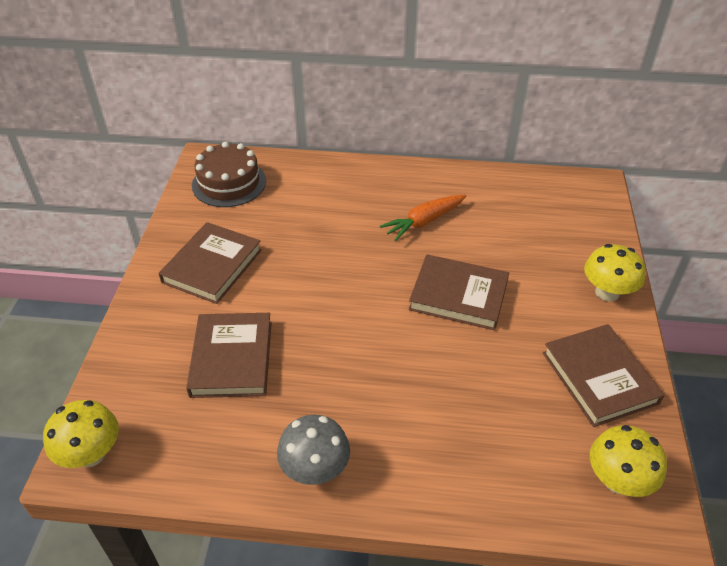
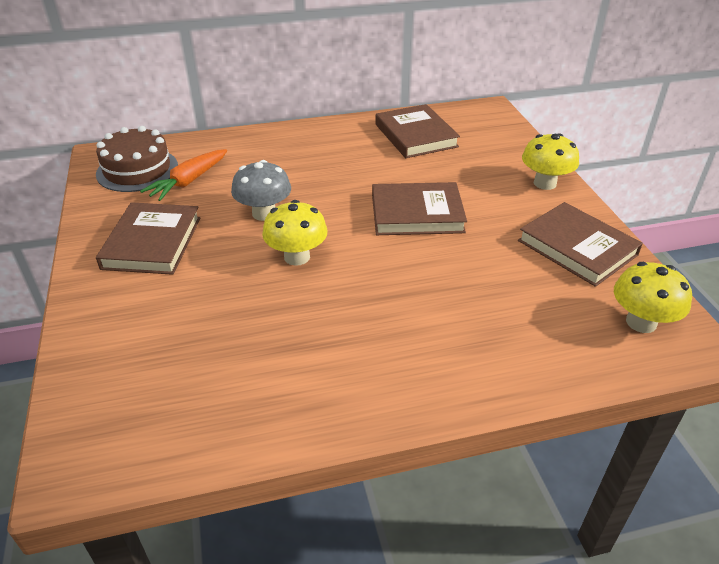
camera: 20 degrees left, 5 degrees down
yellow mushroom [43,400,119,468] -> yellow mushroom moved to [262,200,328,266]
brown book [186,313,272,398] -> brown book moved to [375,104,460,158]
grey mushroom [277,415,350,485] -> grey mushroom moved to [231,160,291,221]
orange carrot [380,195,466,241] -> orange carrot moved to [140,149,227,201]

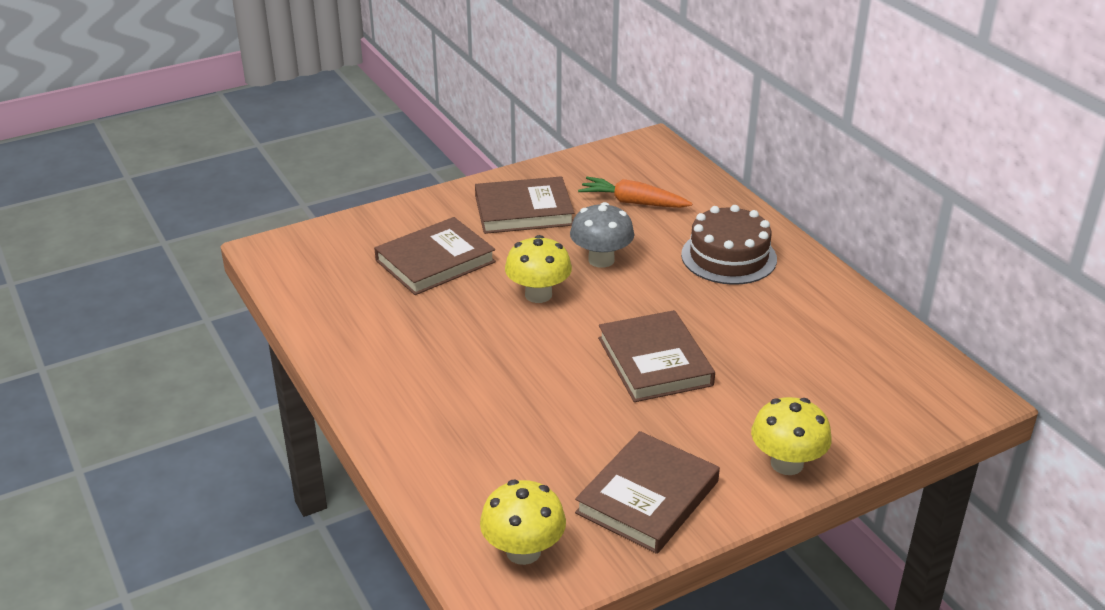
camera: 75 degrees right, 5 degrees down
brown cake [96,126,178,192] -> brown cake moved to [681,205,777,285]
brown book [375,104,460,158] -> brown book moved to [374,217,496,295]

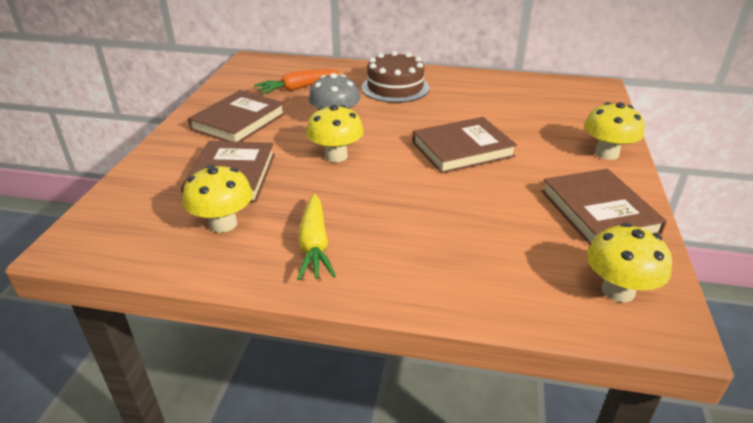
camera: 50 degrees left, 0 degrees up
brown book [598,310,715,402] -> brown book turned 45 degrees counterclockwise [412,117,517,174]
none -> yellow mushroom [183,165,253,233]
none -> yellow carrot [297,194,336,281]

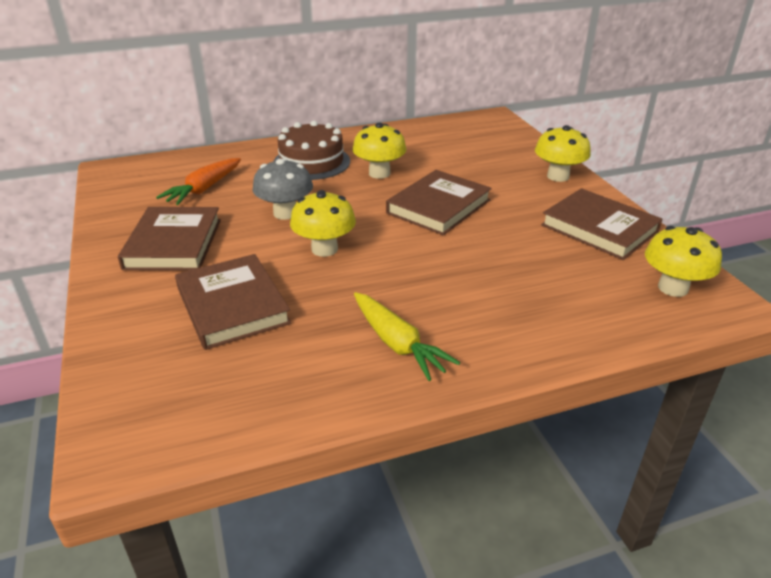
camera: 30 degrees left, 0 degrees up
yellow mushroom [183,165,253,233] -> yellow mushroom moved to [353,123,407,179]

